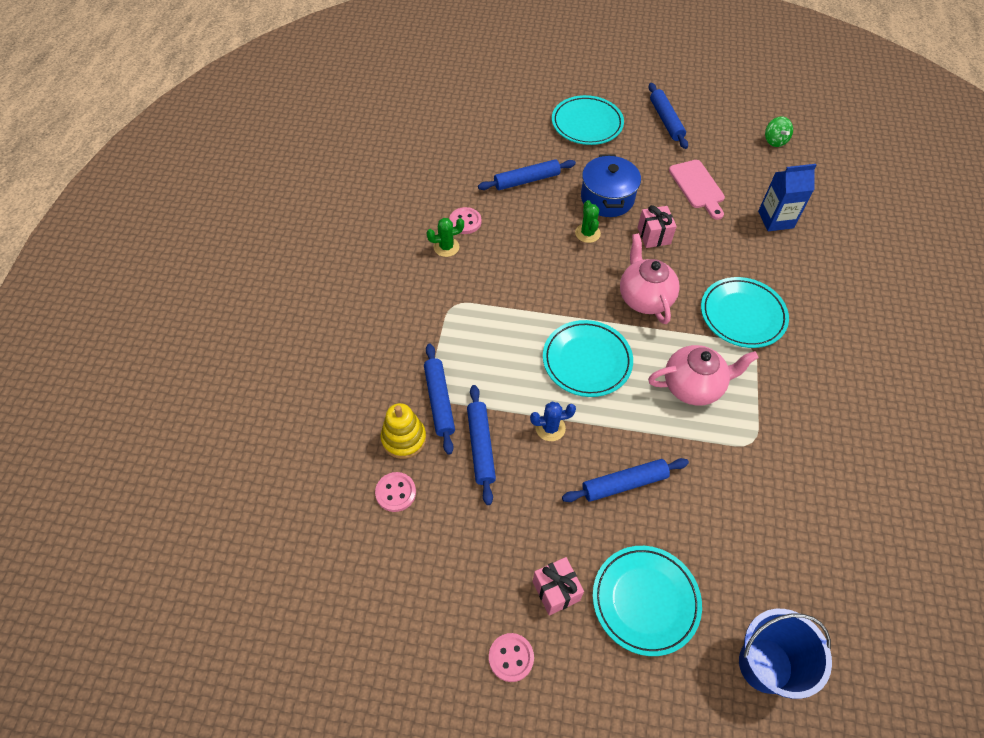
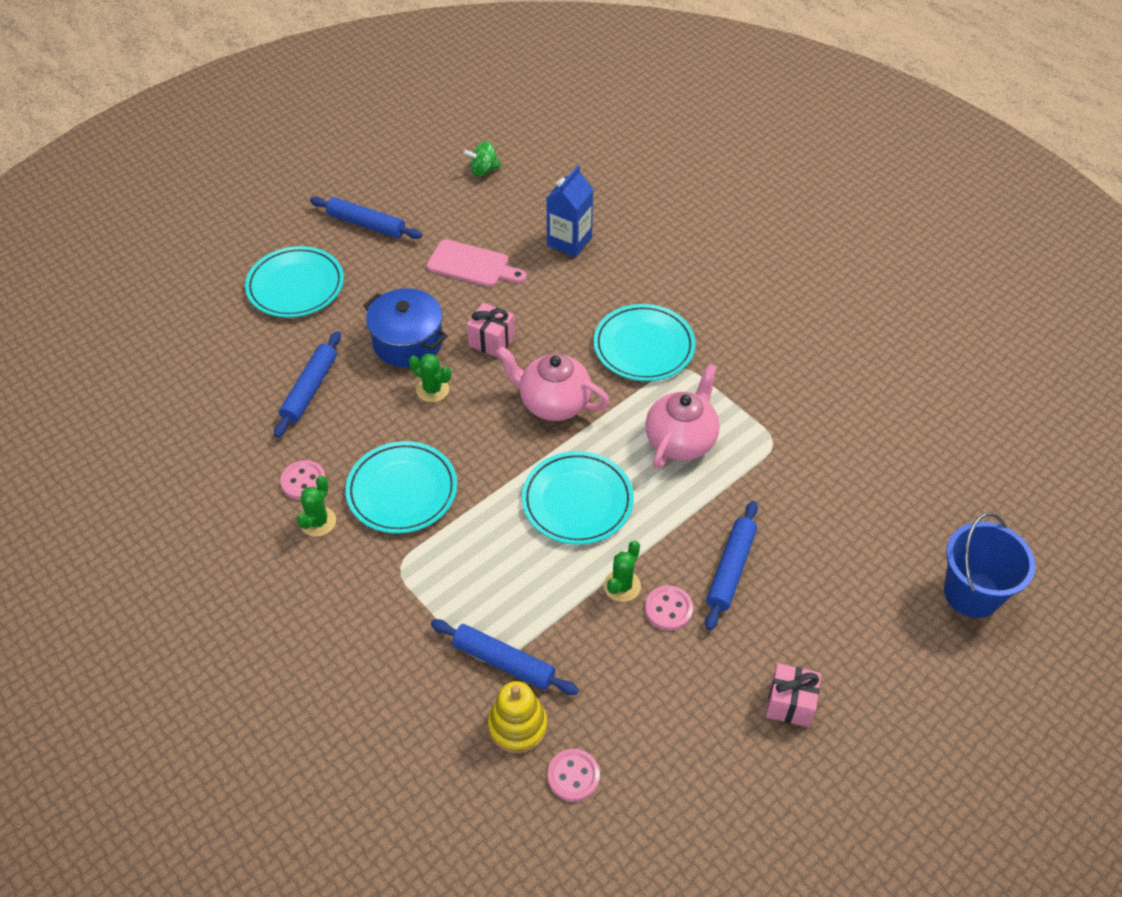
camera: 50 degrees left, 5 degrees down
blue rolling pin [467,385,496,505] -> none
pink button [489,633,534,682] -> pink button moved to [645,585,693,631]
blue cactus [530,402,576,441] -> green cactus [603,541,641,602]
turquoise plate [593,546,702,656] -> turquoise plate moved to [345,441,457,534]
green spinning top [765,117,793,147] -> green spinning top turned 135 degrees clockwise [463,141,501,176]

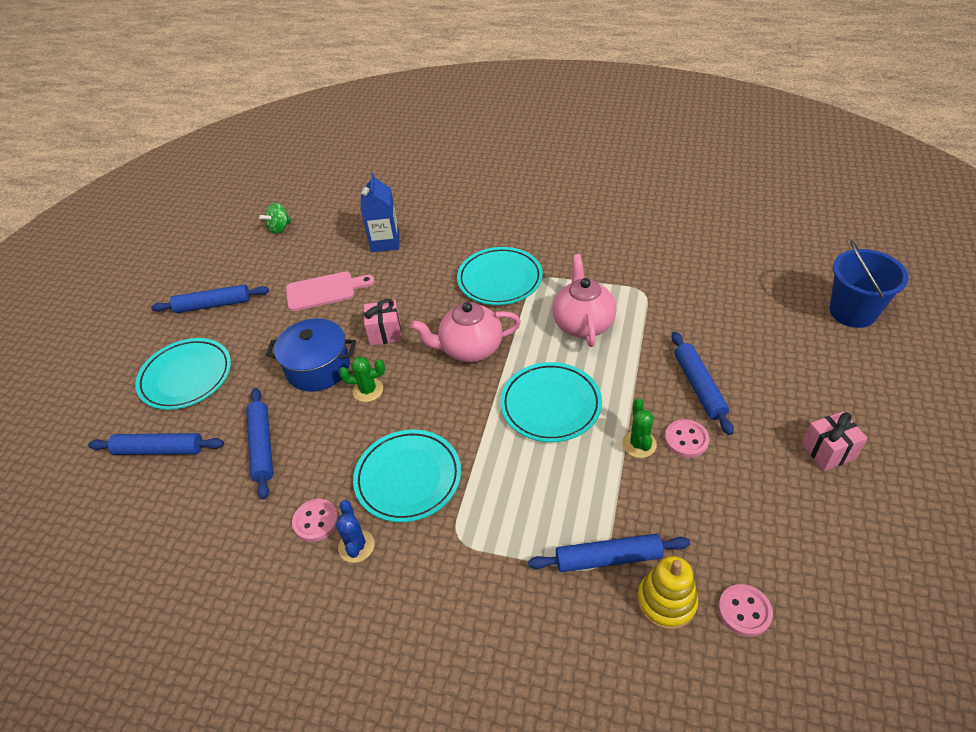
camera: 30 degrees left, 5 degrees down
green cactus [297,476,336,537] -> blue cactus [336,500,374,563]
none -> blue rolling pin [88,433,224,455]

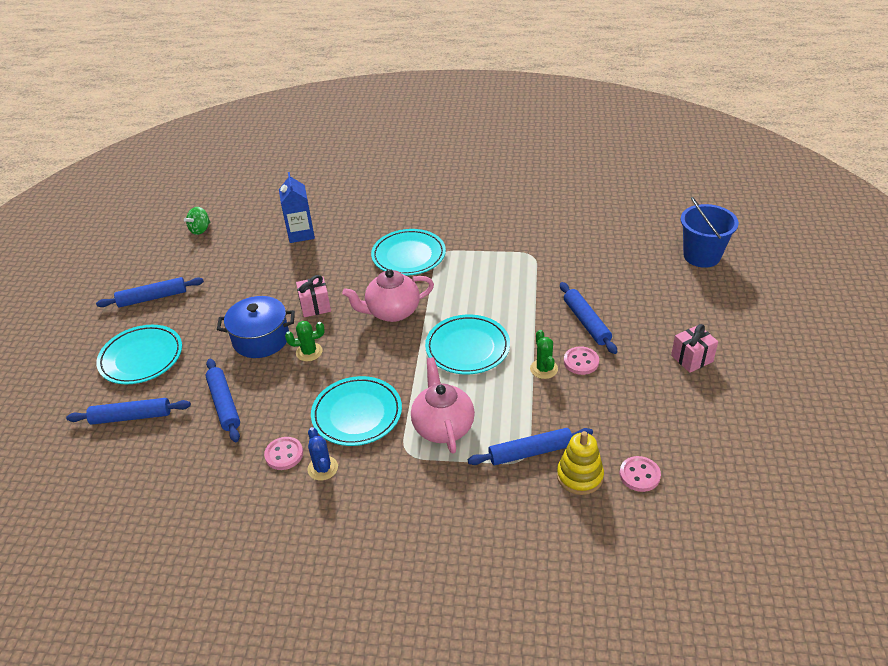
camera: 10 degrees left, 5 degrees down
pink cutting board [286,272,375,311] -> none
pink teapot [553,254,616,347] -> pink teapot moved to [411,357,475,454]

